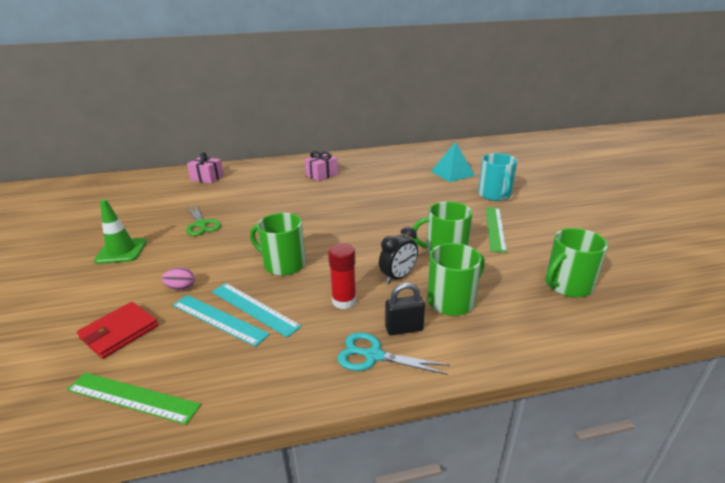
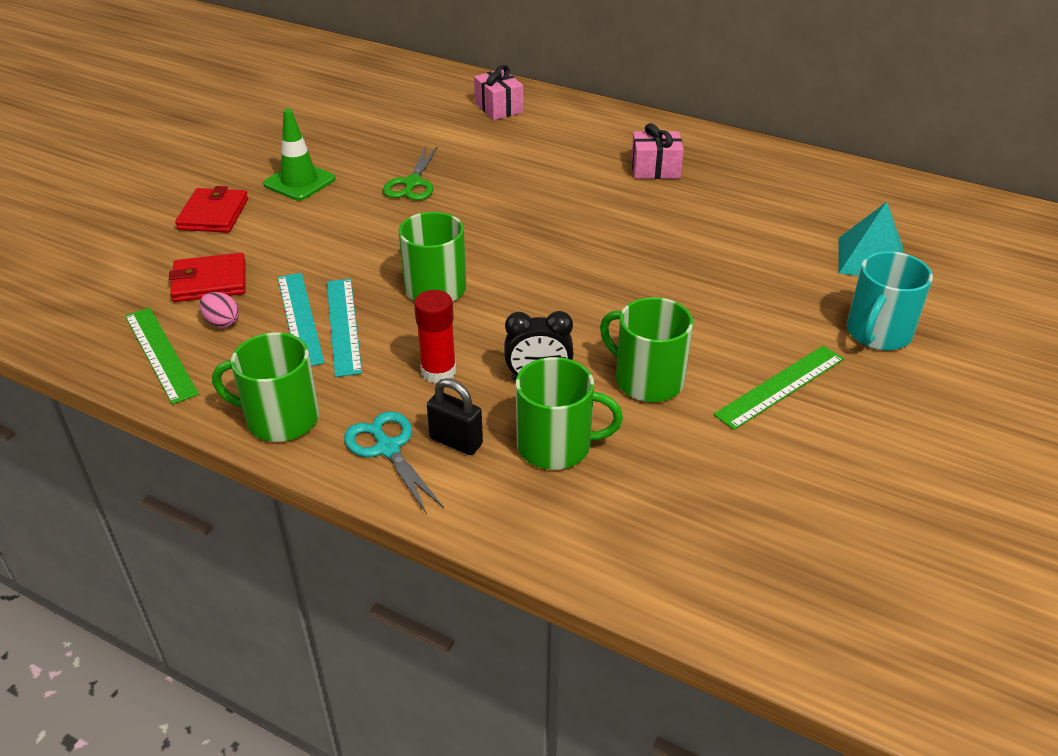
camera: 40 degrees right, 10 degrees up
pink egg [162,267,195,290] -> pink egg moved to [199,292,239,328]
green mug [545,228,608,297] -> green mug moved to [212,332,319,442]
none -> red wallet [175,186,248,233]

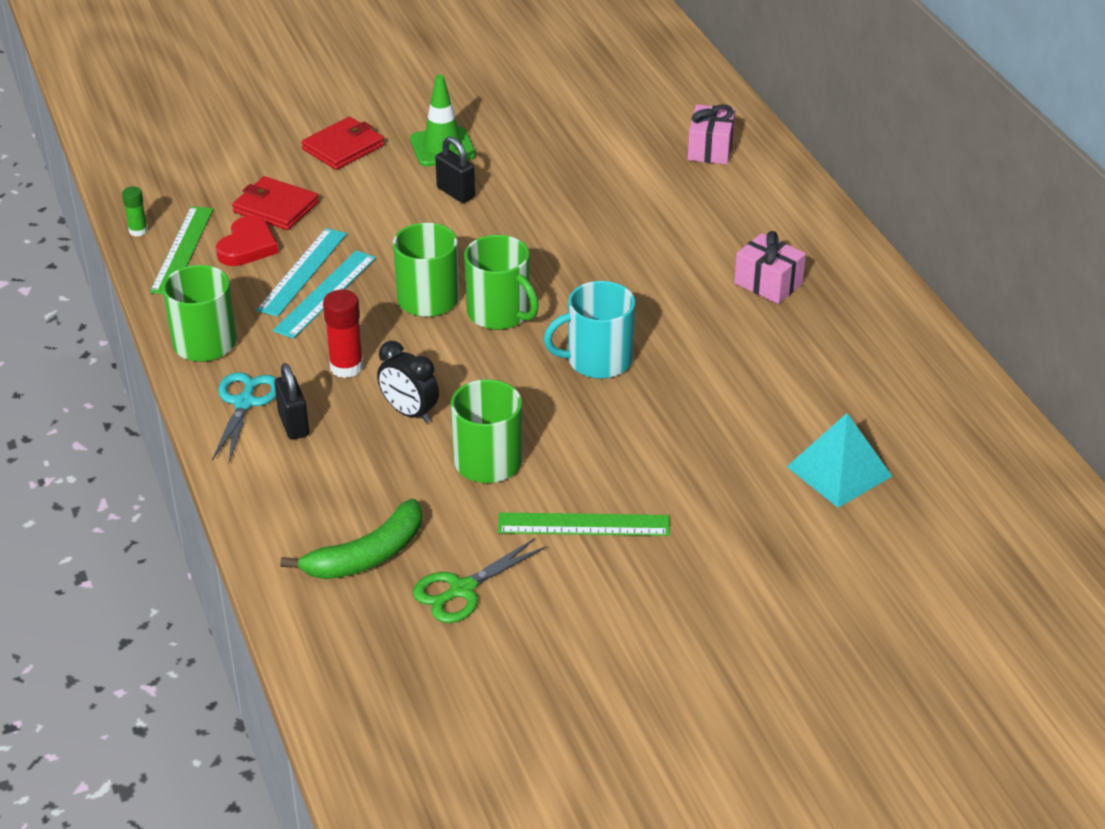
camera: 40 degrees right, 0 degrees up
pink egg [199,292,239,328] -> red heart [216,216,278,266]
green scissors [383,146,438,201] -> green scissors moved to [413,538,546,623]
green mug [516,357,623,470] -> green mug moved to [464,235,539,330]
turquoise mug [847,251,933,350] -> turquoise mug moved to [544,281,635,379]
none -> green glue stick [122,187,148,237]
none -> green banana [280,499,422,579]
none -> black padlock [435,136,475,203]

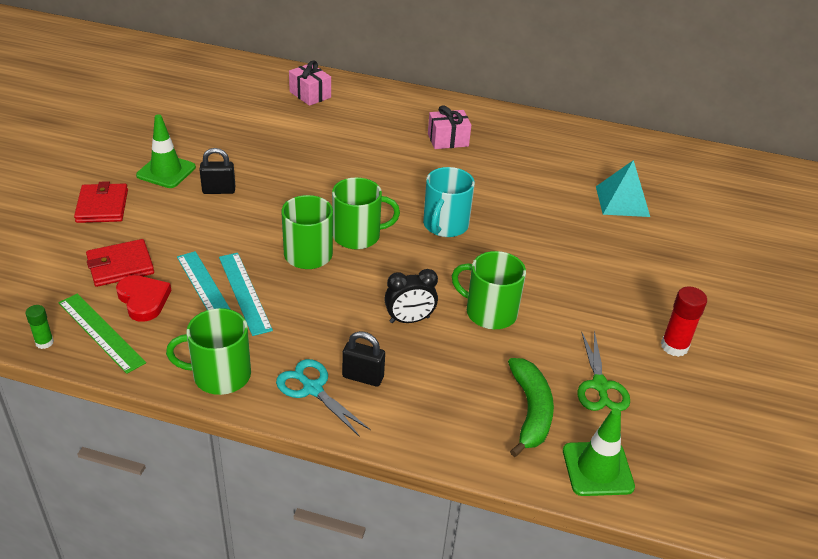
camera: 55 degrees left, 0 degrees up
red glue stick [323,290,364,378] -> red glue stick moved to [661,286,707,357]
green ruler [497,512,670,536] -> none
none -> green traffic cone [563,408,635,496]

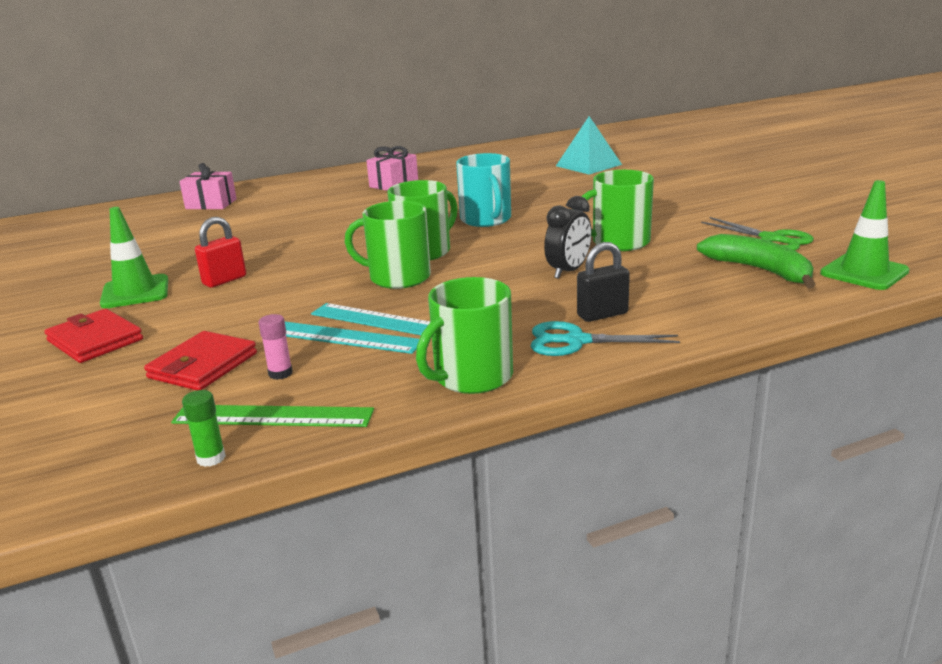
camera: 35 degrees left, 15 degrees down
red heart [116,275,171,322] -> pink glue stick [259,314,293,380]
black padlock [200,148,235,194] -> red padlock [195,217,246,288]
red glue stick [661,286,707,357] -> none

